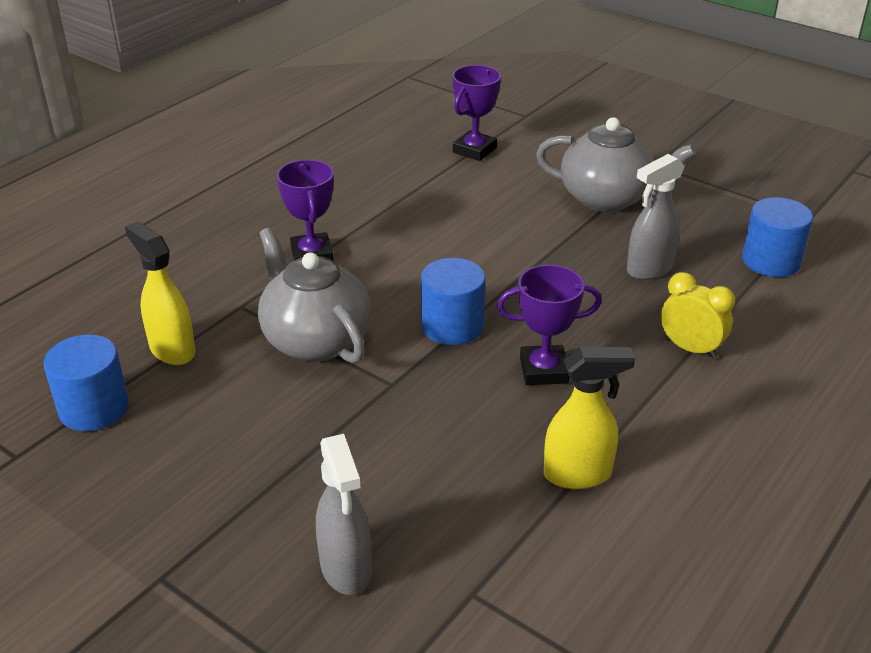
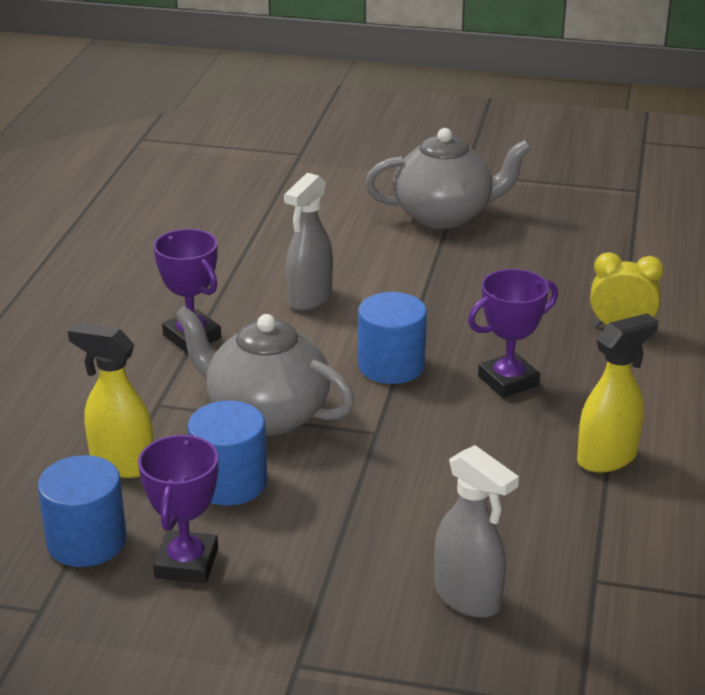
camera: 25 degrees left, 5 degrees down
purple trophy [452,65,501,161] -> purple trophy moved to [138,434,218,583]
grey spray bottle [627,154,685,280] -> grey spray bottle moved to [284,173,333,311]
blue cylinder [742,197,813,277] -> blue cylinder moved to [188,401,267,506]

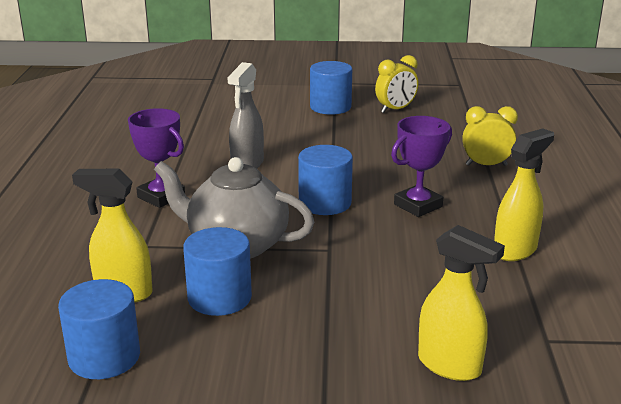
camera: 10 degrees left, 5 degrees down
purple trophy [138,434,218,583] -> none
grey teapot [365,128,531,229] -> blue cylinder [310,61,352,115]
grey spray bottle [434,445,519,618] -> yellow spray bottle [418,225,505,381]
none -> yellow clock [375,55,419,113]

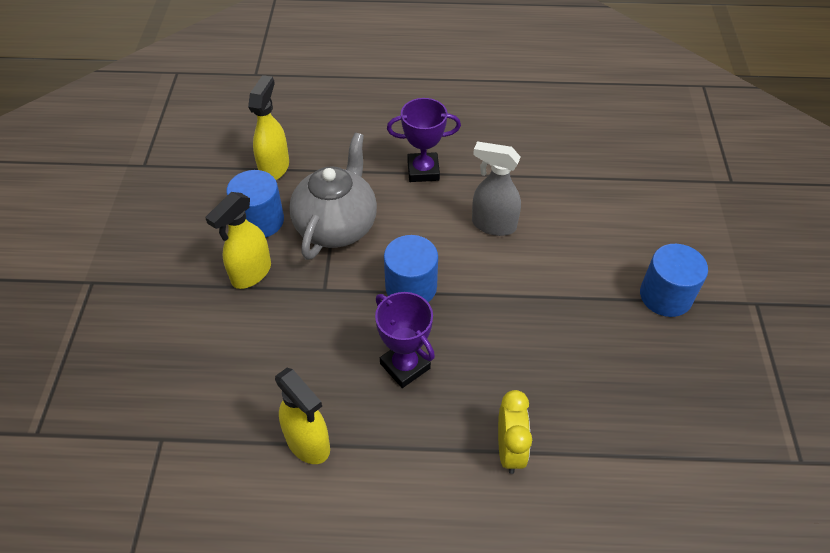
camera: 90 degrees right, 25 degrees up
blue cylinder [58,279,140,379] -> none
purple trophy [128,108,185,208] -> purple trophy turned 45 degrees clockwise [387,98,461,182]
yellow clock [375,55,419,113] -> none
yellow spray bottle [418,225,505,381] -> yellow spray bottle moved to [205,192,271,289]

